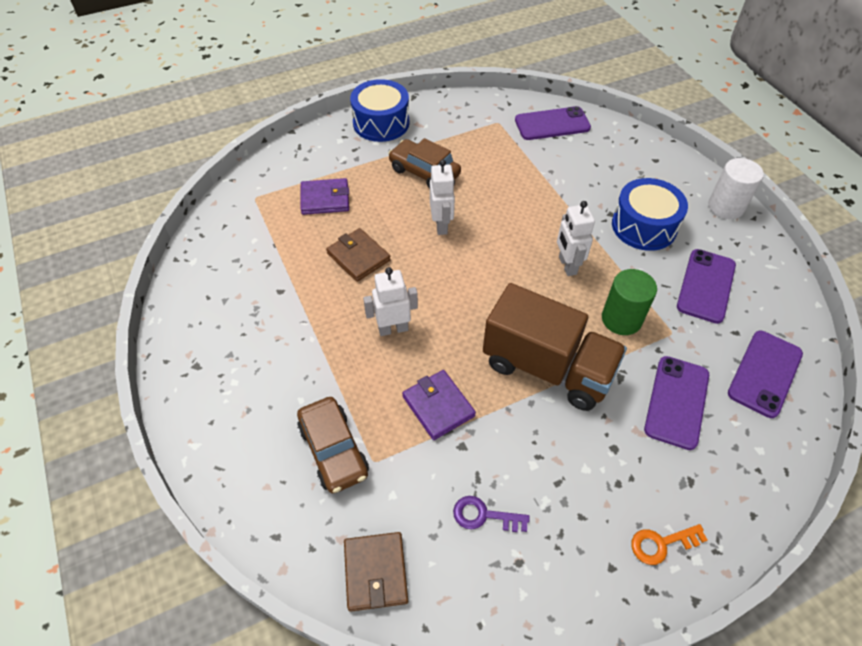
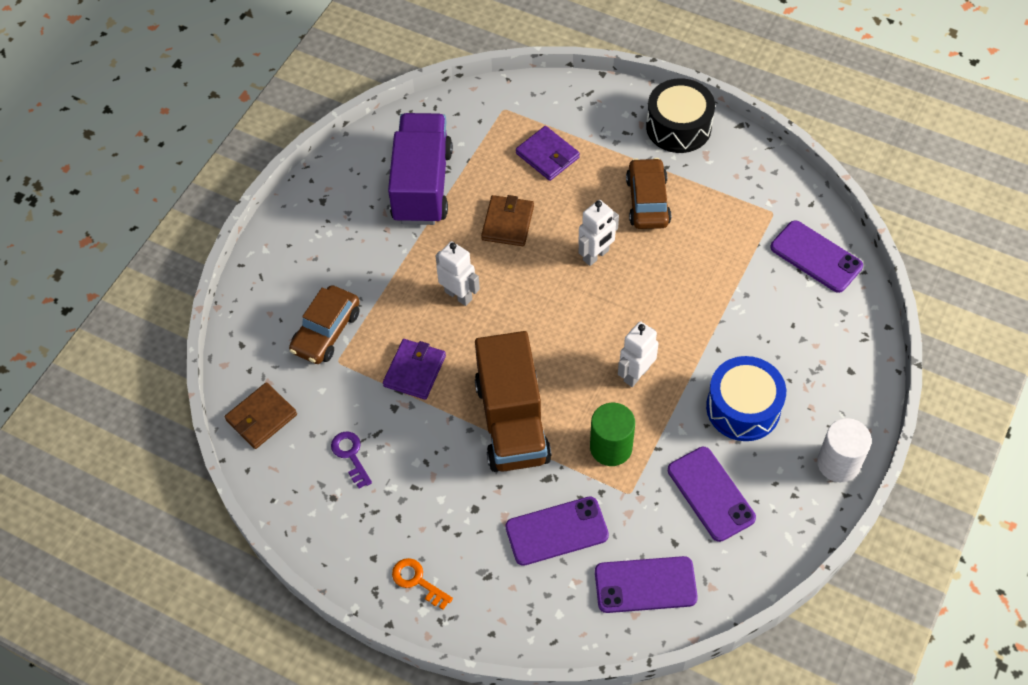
camera: 55 degrees right, 5 degrees up
blue drum [350,79,410,142] -> black drum [646,78,715,153]
purple phone [677,249,736,324] -> purple phone turned 75 degrees clockwise [668,447,756,542]
none -> purple truck [388,113,453,225]

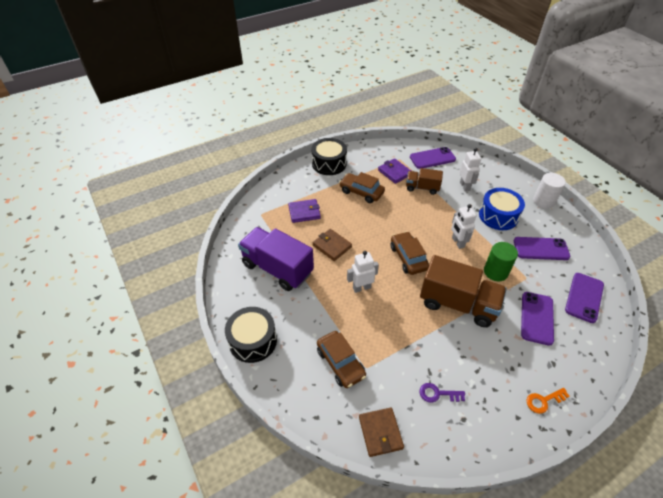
camera: 60 degrees left, 10 degrees down
purple wallet [383,339,446,400] -> purple wallet moved to [378,158,411,184]
white robot [578,200,619,266] -> white robot moved to [459,148,481,192]
none -> black drum [225,307,277,363]
none -> brown car [391,231,429,275]
none -> brown truck [406,168,443,195]

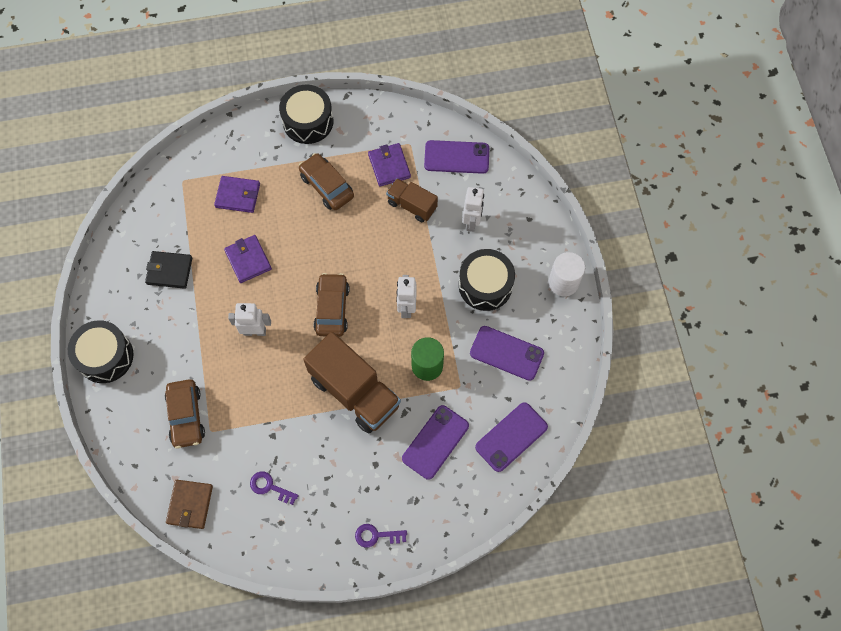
camera: 20 degrees right, 20 degrees up
purple truck [238,227,314,291] -> black wallet [145,251,192,289]
brown wallet [312,229,352,261] -> purple wallet [224,235,272,283]
blue drum [479,188,525,230] -> black drum [459,249,515,311]
orange key [526,388,570,414] -> purple key [355,524,407,548]

